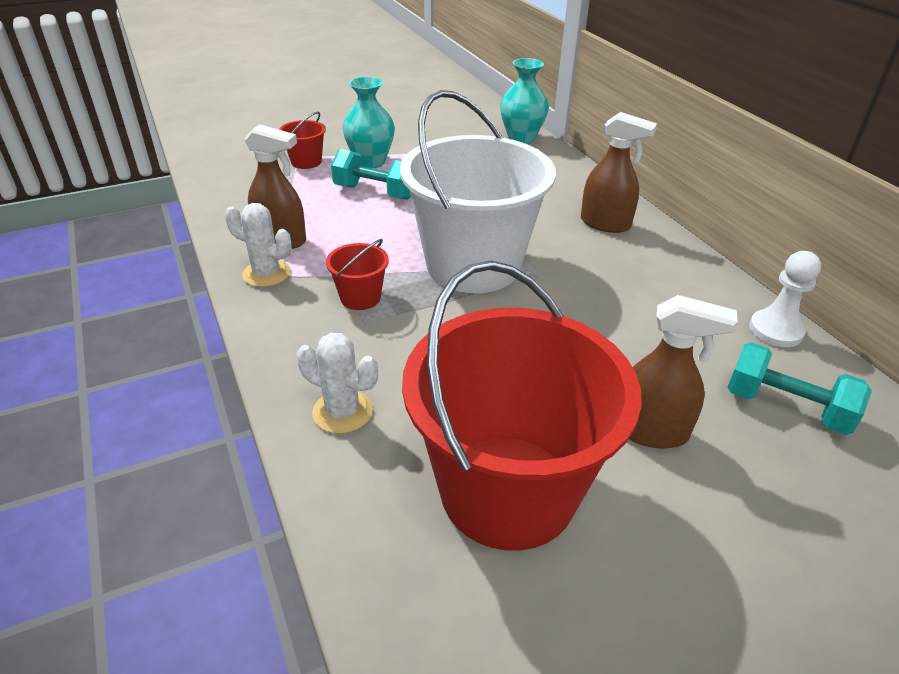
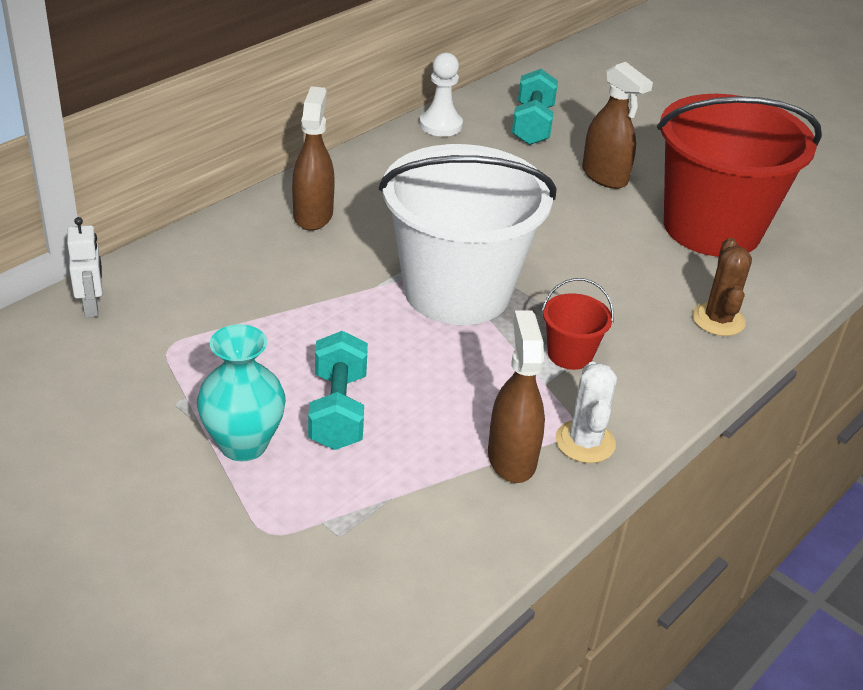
camera: 115 degrees left, 0 degrees up
red bucket [279,112,326,169] -> none
white cactus [297,333,378,434] -> brown cactus [692,238,752,336]
turquoise vase [500,58,549,144] -> white robot [67,217,102,318]
brown spray bottle [629,295,738,449] -> brown spray bottle turned 150 degrees clockwise [582,62,653,189]

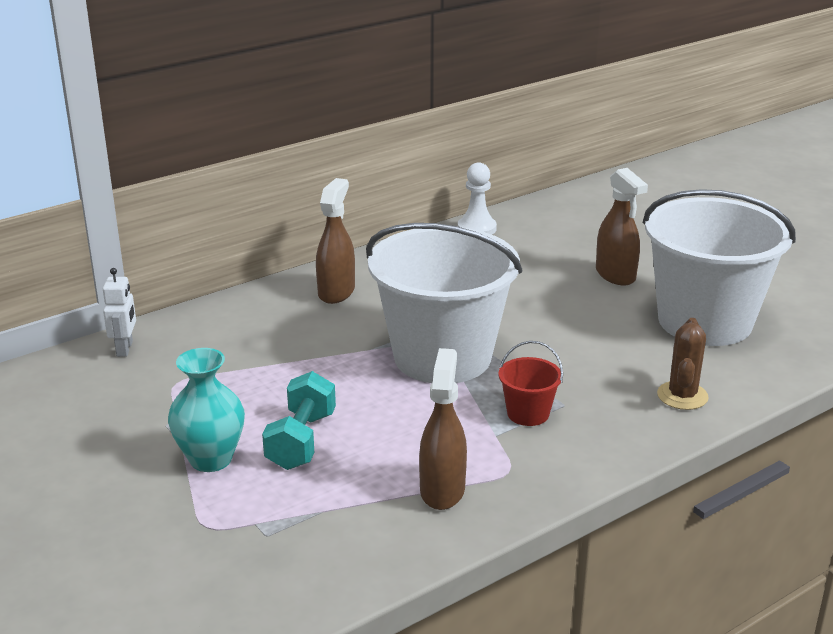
camera: 15 degrees right, 10 degrees down
turquoise dumbbell [512,69,558,145] -> none
white cactus [555,362,617,463] -> none
red bucket [657,94,822,257] -> white bucket [643,189,796,346]

